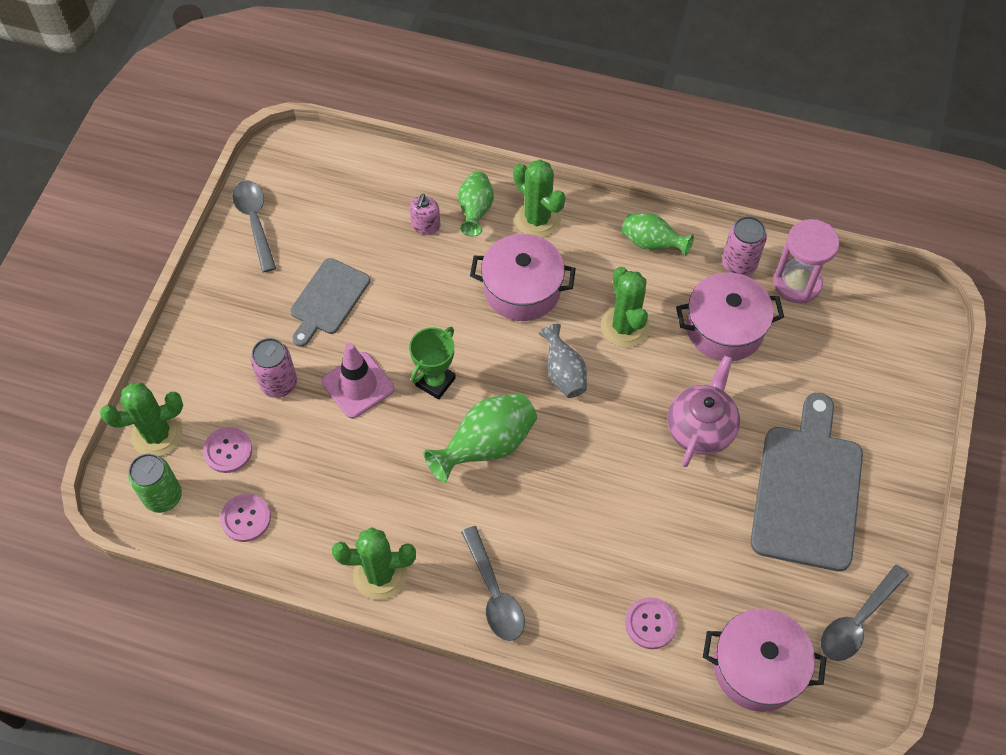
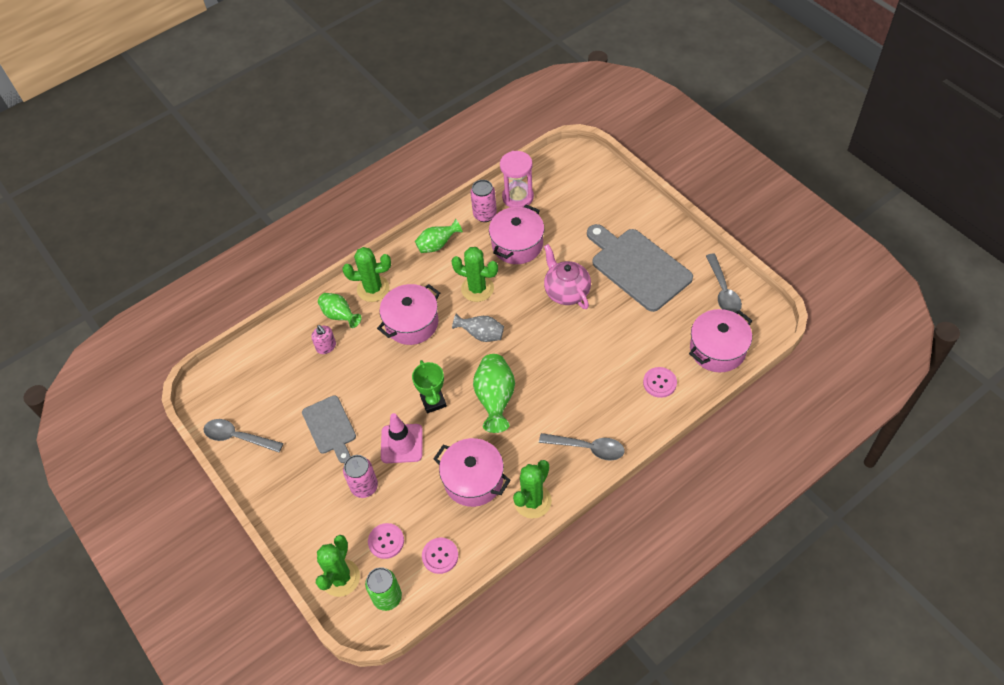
camera: 50 degrees left, 5 degrees down
none -> pink pot [433,438,511,507]

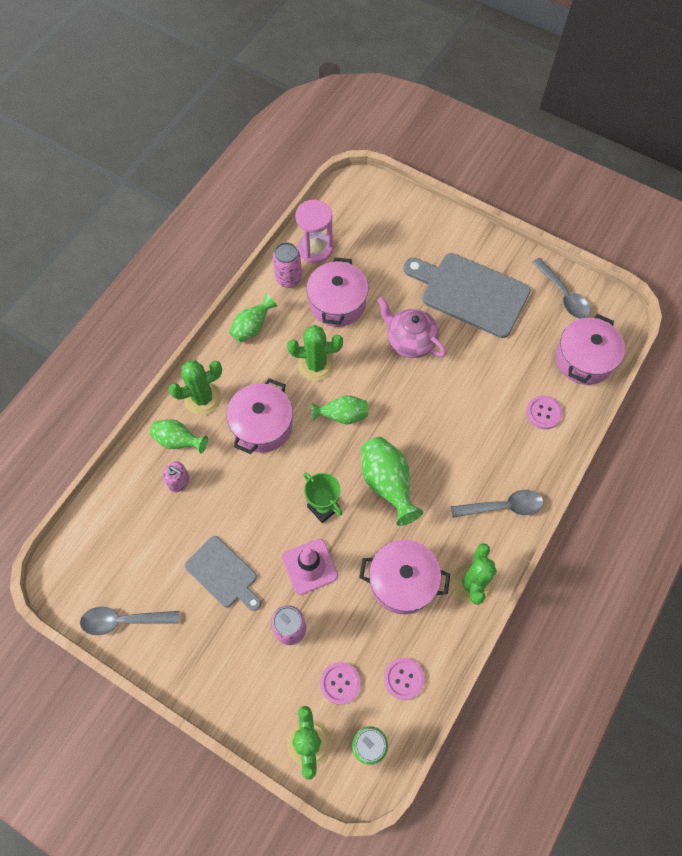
camera: 25 degrees left, 10 degrees up
grey vase [452,313,504,342] -> green vase [311,395,368,425]

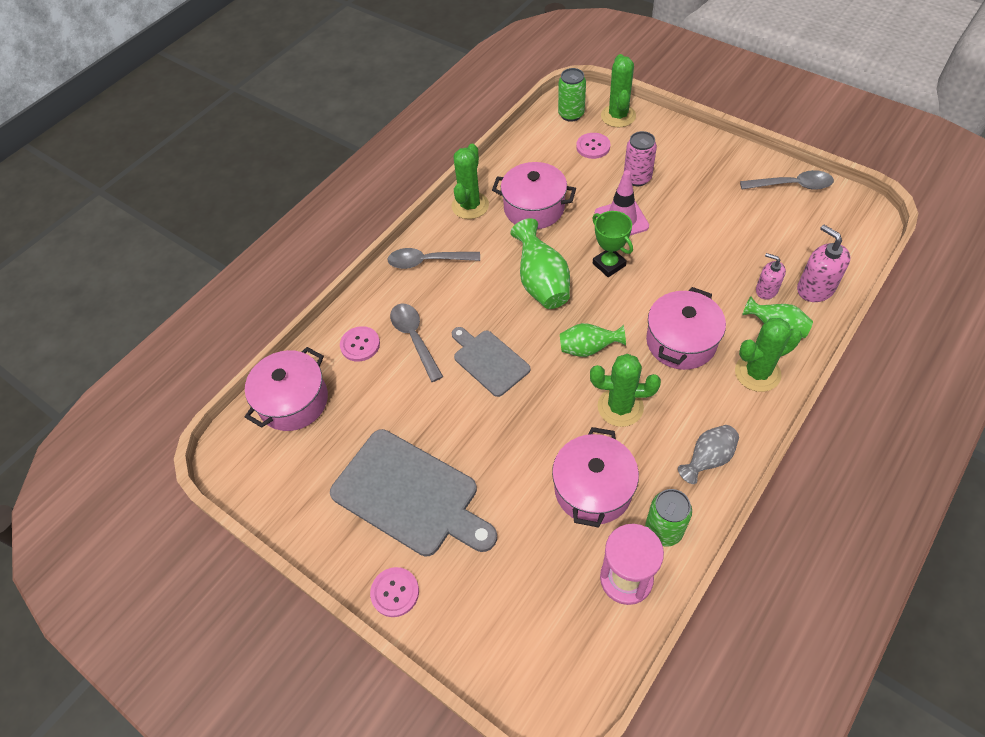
camera: 170 degrees left, 10 degrees down
grey cutting board [184,536,261,611] -> grey cutting board moved to [452,327,530,397]
green vase [229,294,277,343] -> grey vase [678,425,739,484]
pink can [273,242,302,288] -> green can [645,489,692,547]
pink teapot [377,297,446,358] -> none
pink button [384,658,425,700] -> pink button moved to [370,567,419,617]
grey spoon [532,258,591,319] -> grey spoon moved to [390,303,443,382]
none -> pink soap dispenser [797,225,850,302]

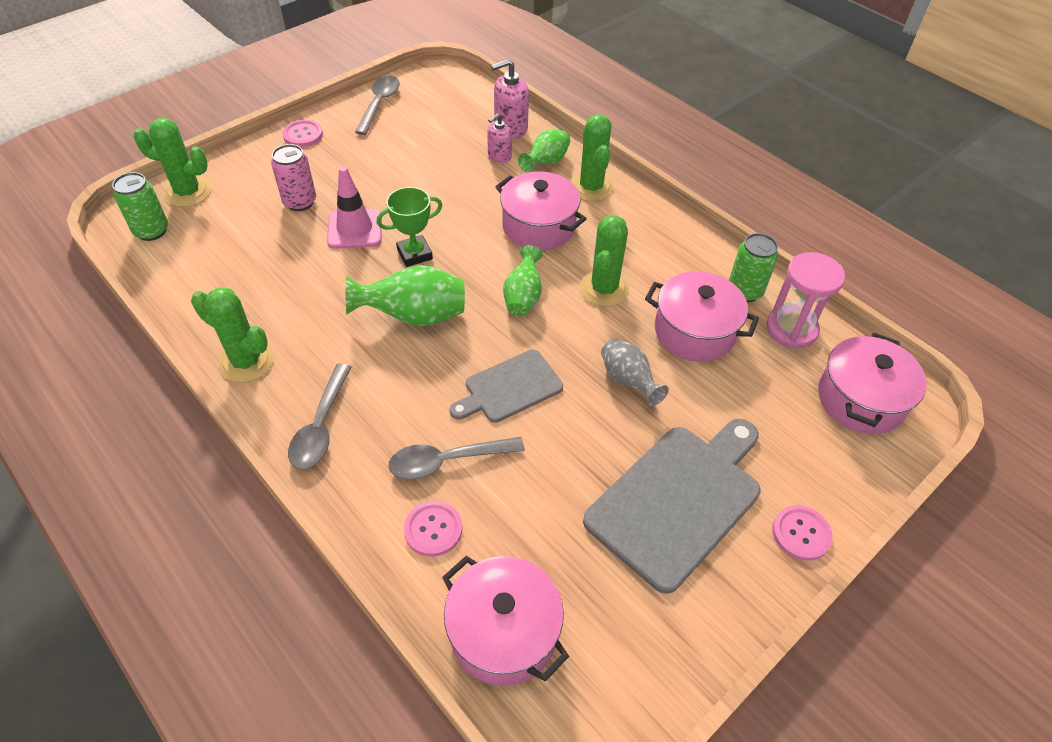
camera: 85 degrees left, 5 degrees down
pink pot [492,162,576,229] -> pink pot moved to [818,333,927,434]
pink button [576,133,610,159] -> pink button moved to [282,120,323,147]
grey vase [678,425,739,484] -> grey vase moved to [601,339,669,406]

